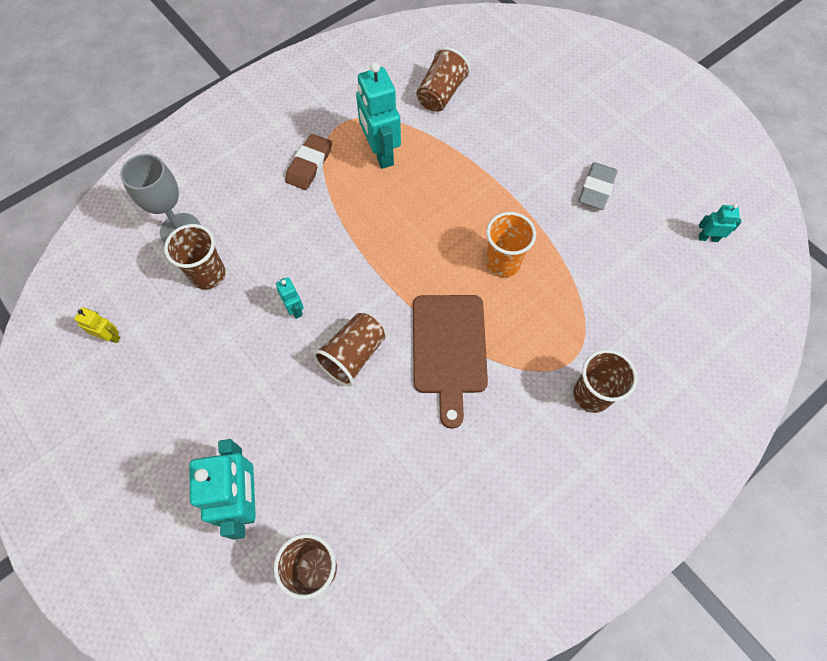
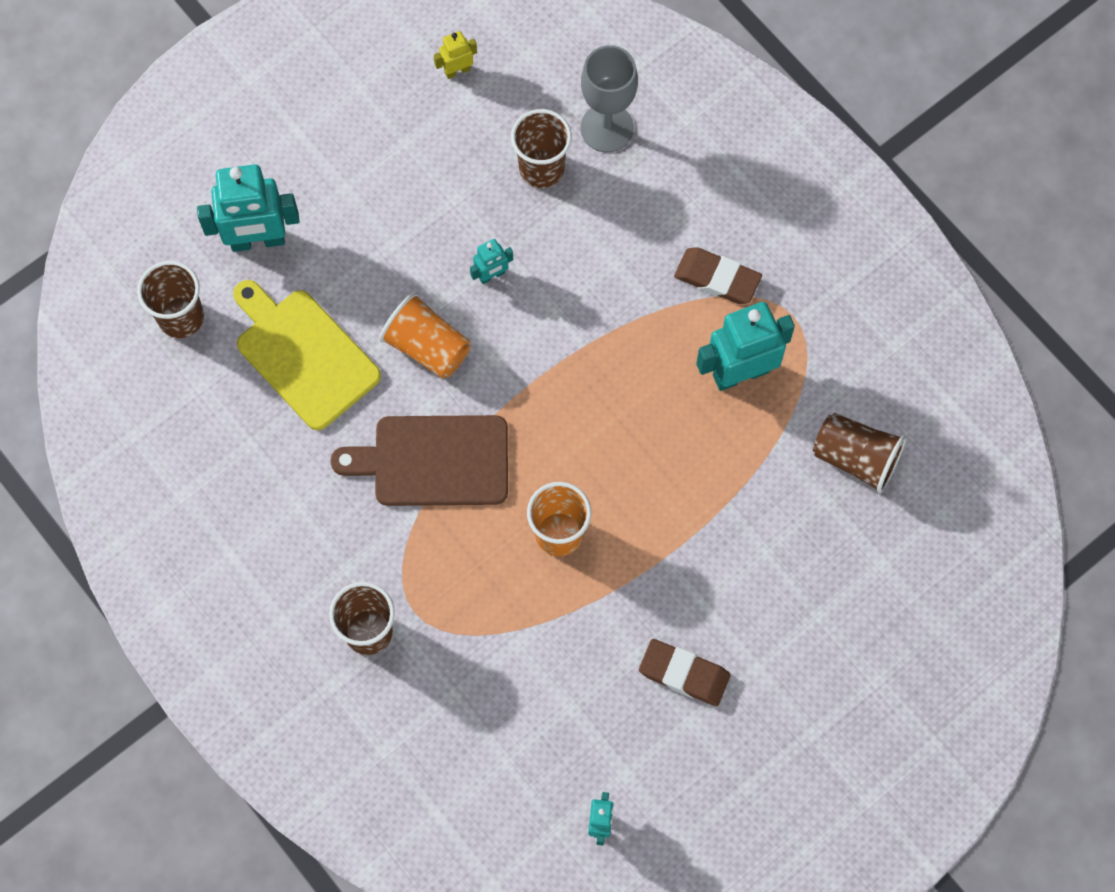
camera: 90 degrees right, 5 degrees up
yellow robot [74,307,121,343] -> yellow robot turned 135 degrees counterclockwise [434,31,477,79]
brown cup [313,313,385,386] -> orange cup [379,292,471,379]
grey eraser [579,162,618,210] -> brown eraser [639,639,730,706]
none -> yellow cutting board [233,280,381,430]

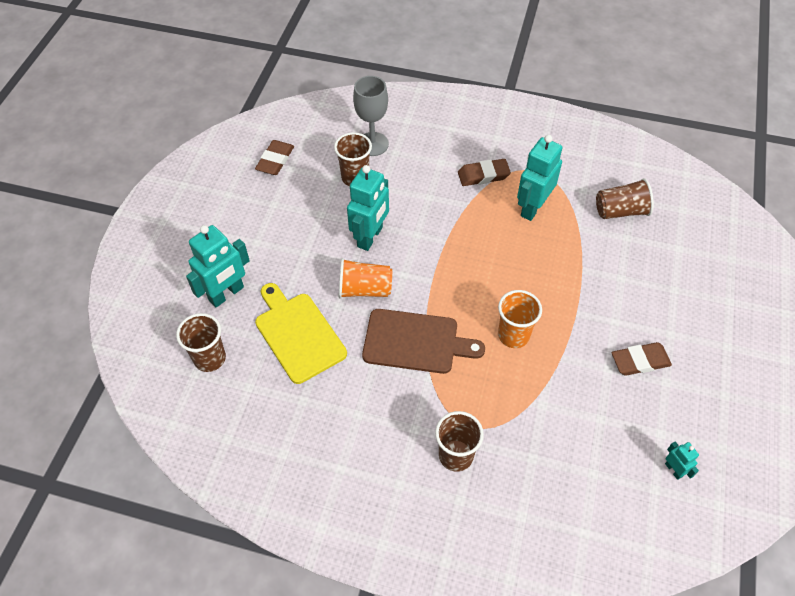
camera: 35 degrees left, 15 degrees down
yellow cutting board [233,280,381,430] -> yellow cutting board turned 45 degrees clockwise [255,283,347,384]
brown cutting board [330,415,508,506] -> brown cutting board turned 135 degrees counterclockwise [362,309,485,374]
yellow robot [434,31,477,79] -> brown eraser [255,140,294,175]
turquoise robot [470,239,513,284] -> turquoise robot [347,165,389,251], size x2.08

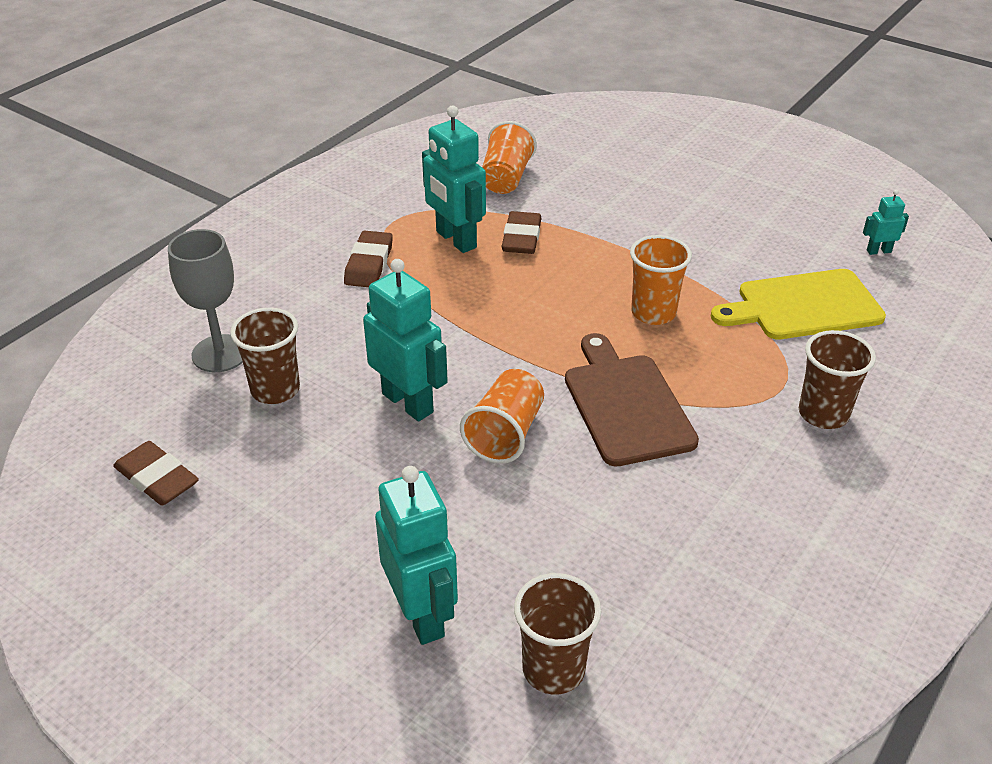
camera: 70 degrees left, 15 degrees down
yellow cutting board [255,283,347,384] -> yellow cutting board moved to [711,269,886,340]
brown cutting board [362,309,485,374] -> brown cutting board turned 45 degrees counterclockwise [565,333,699,466]
brown cup [596,178,654,219] -> orange cup [482,121,537,194]
brown eraser [611,342,672,376] -> brown eraser moved to [501,211,541,254]

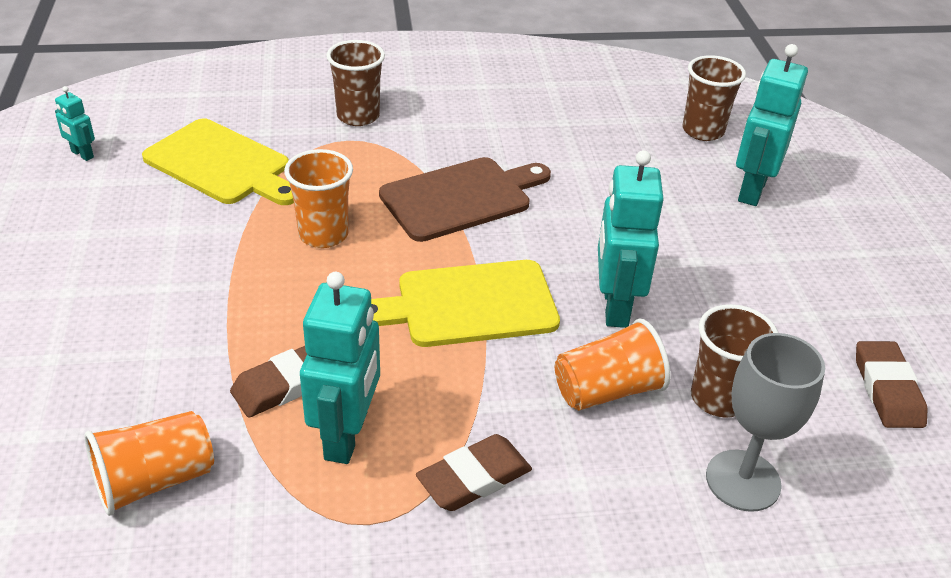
camera: 135 degrees left, 0 degrees up
orange cup [460,369,544,464] -> orange cup moved to [555,319,671,411]
brown cutting board [565,333,699,466] -> brown cutting board turned 150 degrees counterclockwise [379,157,551,242]
none -> yellow cutting board [371,260,560,347]

